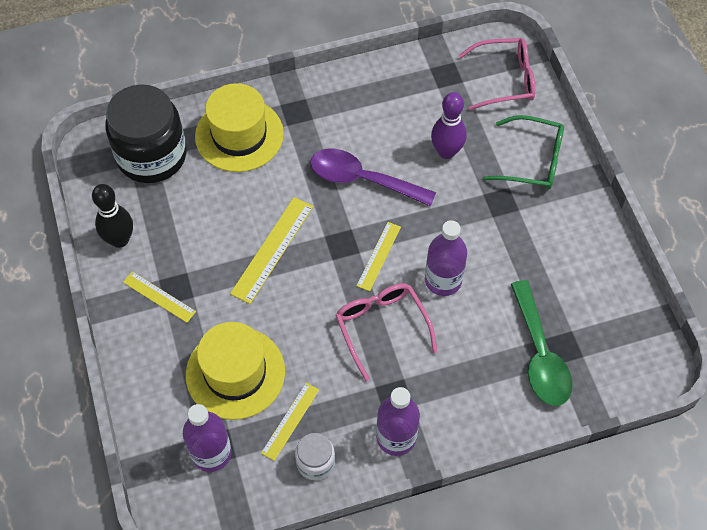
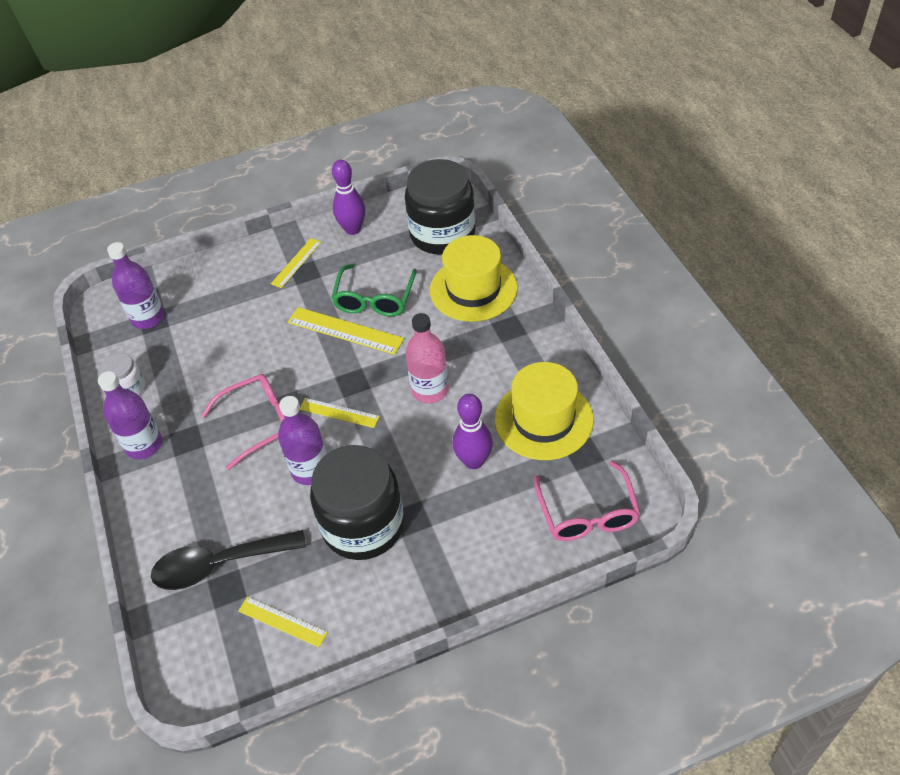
camera: 90 degrees right, 10 degrees down
black bowling pin [92,184,133,248] -> purple bowling pin [332,160,365,235]
yellow hat [186,322,285,420] -> yellow hat moved to [495,362,594,460]
yellow ruler [261,383,319,461] -> yellow ruler moved to [238,597,328,647]
purple spoon [310,149,436,207] -> pink bottle [405,313,449,403]
green glasses [483,115,564,190] -> green glasses moved to [331,264,417,316]
green spoon [511,280,573,406] -> black spoon [151,530,306,590]
none -> black jar [310,445,404,560]

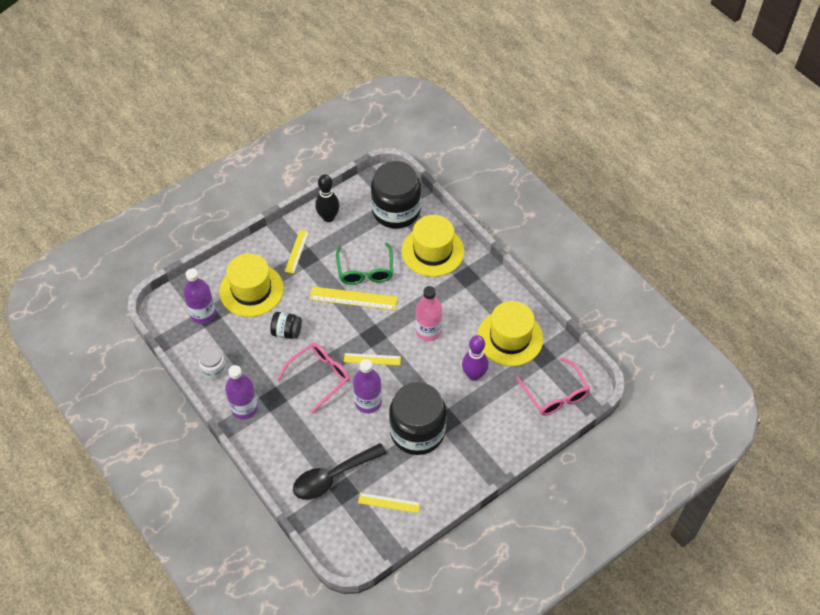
camera: 20 degrees left, 5 degrees up
purple bowling pin [332,160,365,235] -> black bowling pin [315,174,340,222]
none -> yellow hat [219,254,284,317]
none -> black jar [270,312,302,339]

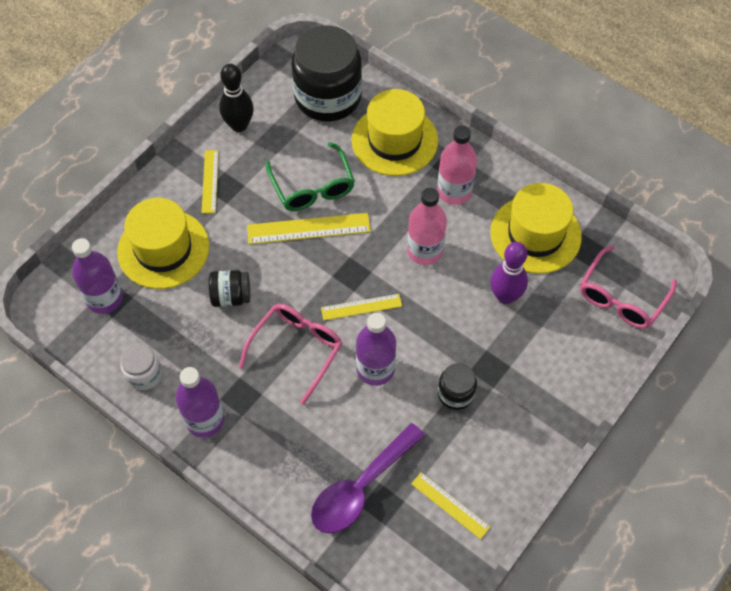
camera: 15 degrees left, 5 degrees up
black spoon [293,443,387,500] -> purple spoon [311,423,425,533]
yellow ruler [358,493,420,513] -> yellow ruler turned 45 degrees clockwise [411,472,490,539]
black jar [389,382,446,455] -> black jar [438,363,477,410], size x0.47
pink glasses [516,358,590,416] -> pink glasses turned 75 degrees clockwise [580,245,677,329]
none -> pink bottle [437,126,477,205]

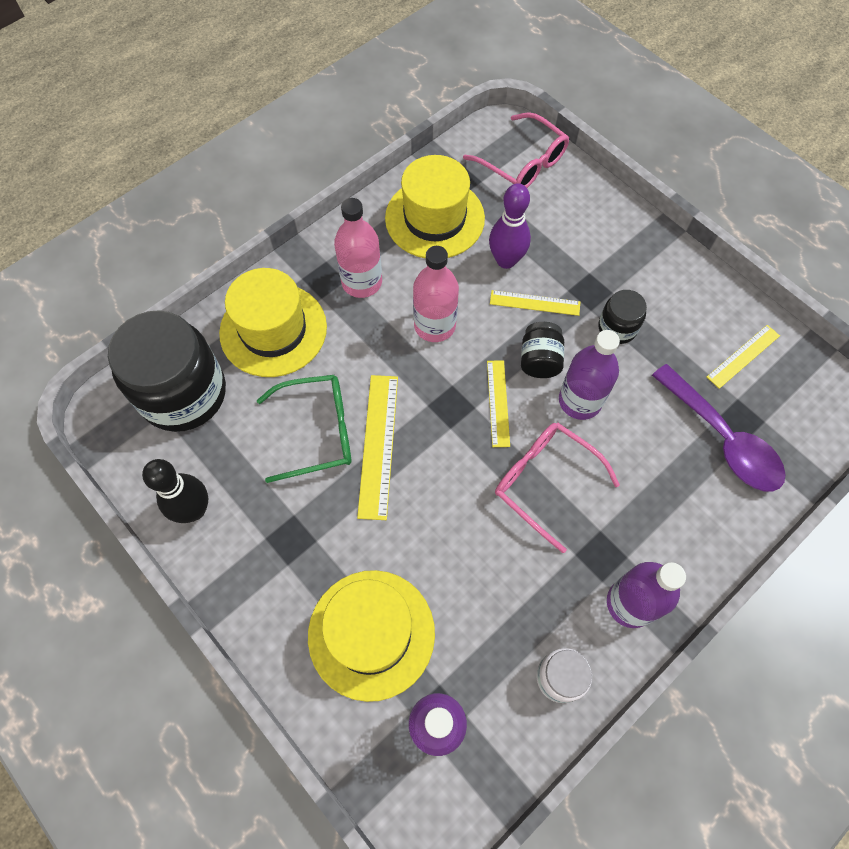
camera: 80 degrees left, 5 degrees up
yellow ruler [202,150,219,213] -> yellow ruler moved to [490,290,580,316]
black jar [209,270,250,307] -> black jar moved to [521,322,564,378]

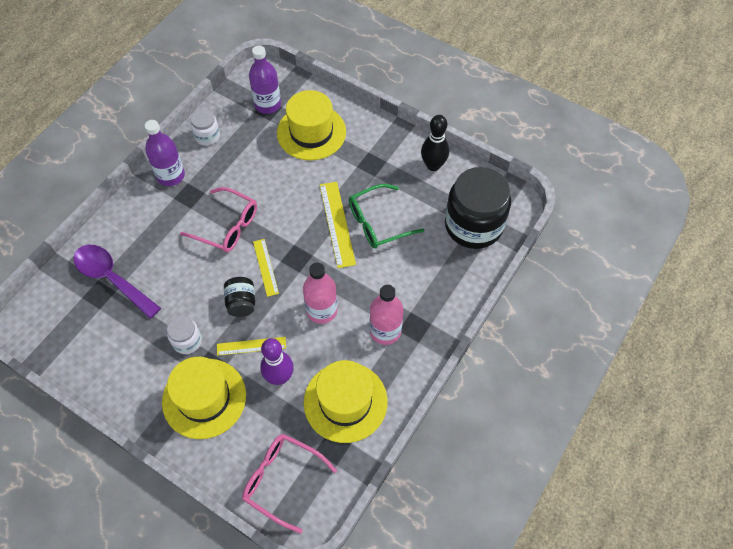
camera: 165 degrees right, 5 degrees down
yellow hat [219,268,327,377] -> yellow hat moved to [162,357,246,439]
purple bottle [559,330,620,420] -> none
black jar [598,290,647,344] -> white jar [167,316,202,354]
yellow ruler [707,325,780,389] -> none

